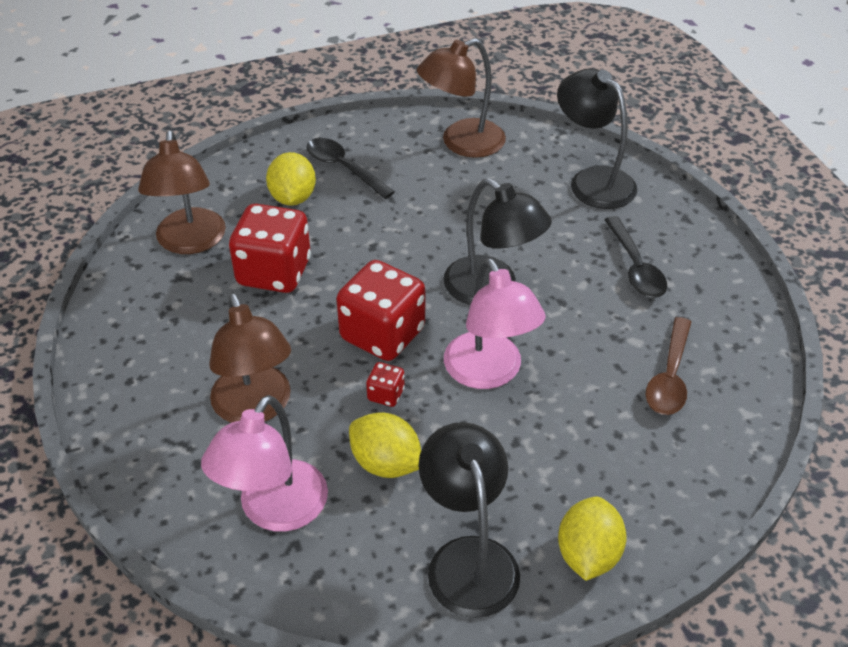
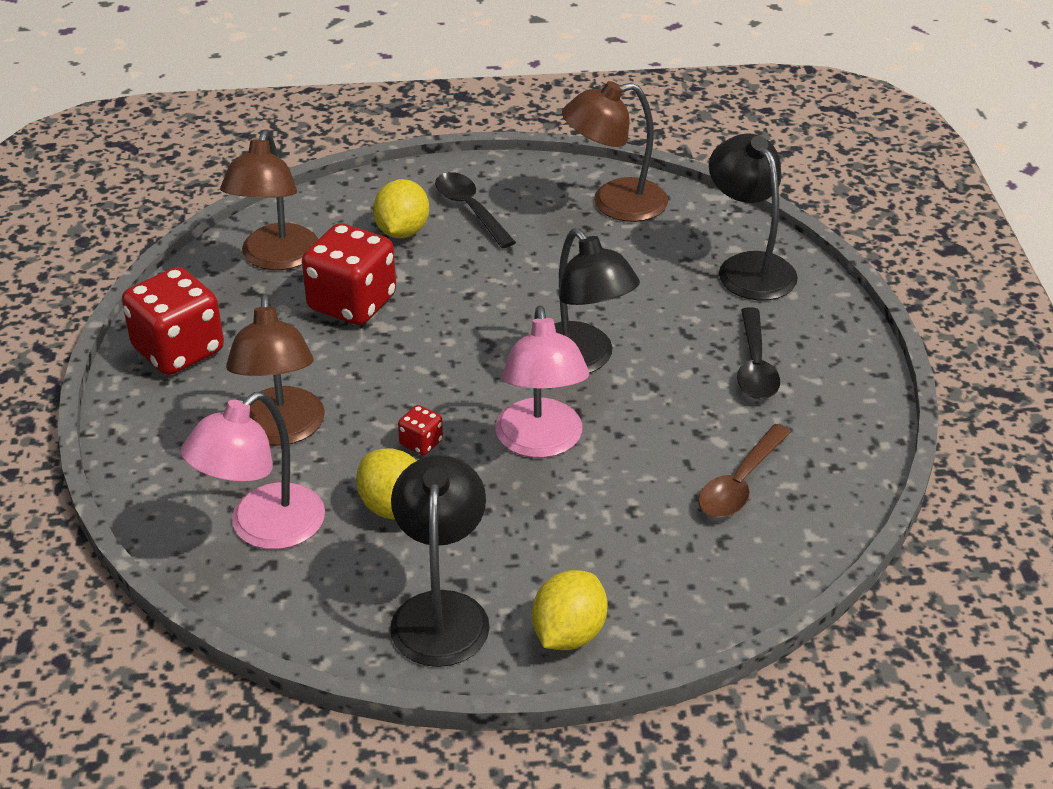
camera: 15 degrees right, 5 degrees down
red dice [336,260,425,361] -> red dice moved to [122,267,224,375]

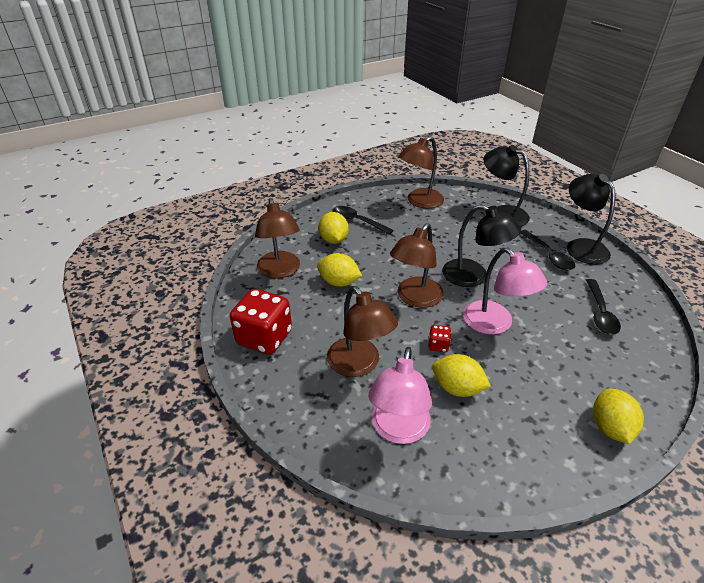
camera: 25 degrees left, 0 degrees up
red dice [302,223,396,325] -> yellow lemon [317,253,362,287]
black lamp [390,455,490,667] -> black lamp moved to [567,174,616,264]
brown spoon [698,424,791,518] -> black spoon [586,279,621,335]
none -> brown lamp [390,223,444,308]

